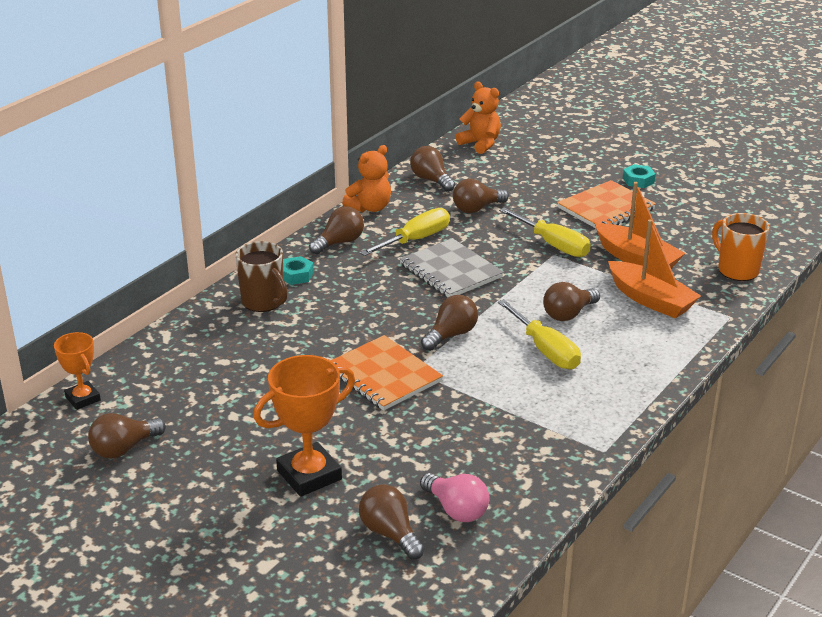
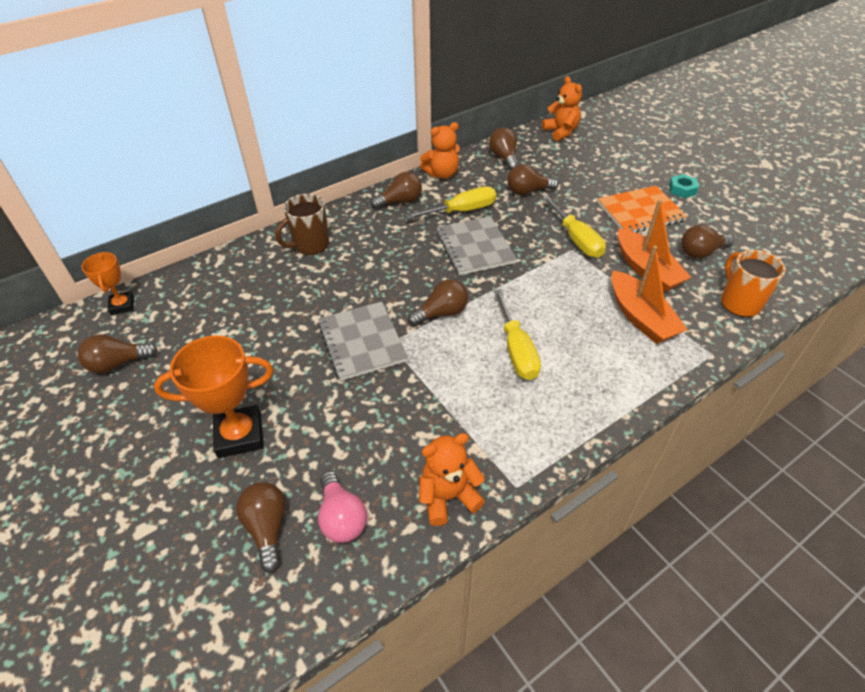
camera: 20 degrees right, 15 degrees up
brown mug [235,241,288,312] -> brown mug turned 75 degrees clockwise [275,194,329,255]
turquoise nut [283,256,314,285] -> none
orange notebook [330,335,443,411] -> grey notebook [318,302,408,381]
brown light bulb [543,282,600,321] -> brown light bulb moved to [681,225,734,259]
none -> orange teddy bear [419,433,485,526]

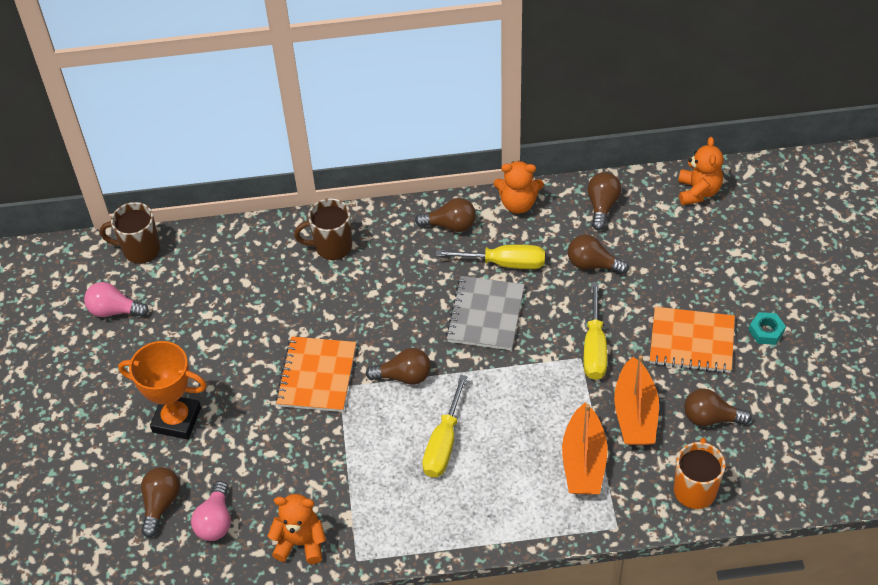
camera: 30 degrees right, 5 degrees up
brown light bulb [78,334,158,373] -> pink light bulb [84,282,149,317]
orange trophy [81,252,134,315] -> brown mug [100,202,160,264]
grey notebook [318,302,408,381] -> orange notebook [275,336,356,412]

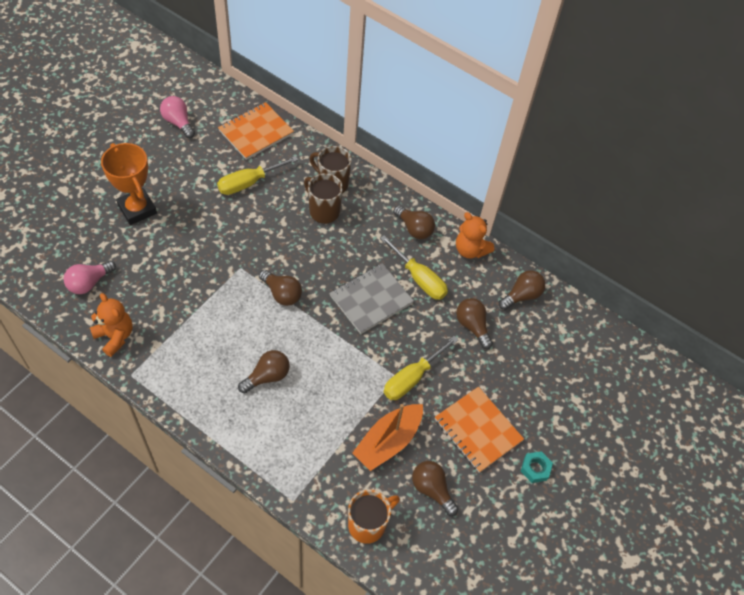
camera: 35 degrees right, 5 degrees up
brown mug [100,202,160,264] -> brown mug moved to [304,173,343,224]
brown light bulb [141,467,180,537] -> brown light bulb moved to [238,350,290,393]
orange notebook [275,336,356,412] -> orange notebook moved to [218,102,294,160]
yellow screwdriver [422,375,467,477] -> yellow screwdriver moved to [217,156,298,195]
orange boat [562,403,608,495] -> none
orange teddy bear [678,137,723,205] -> none

